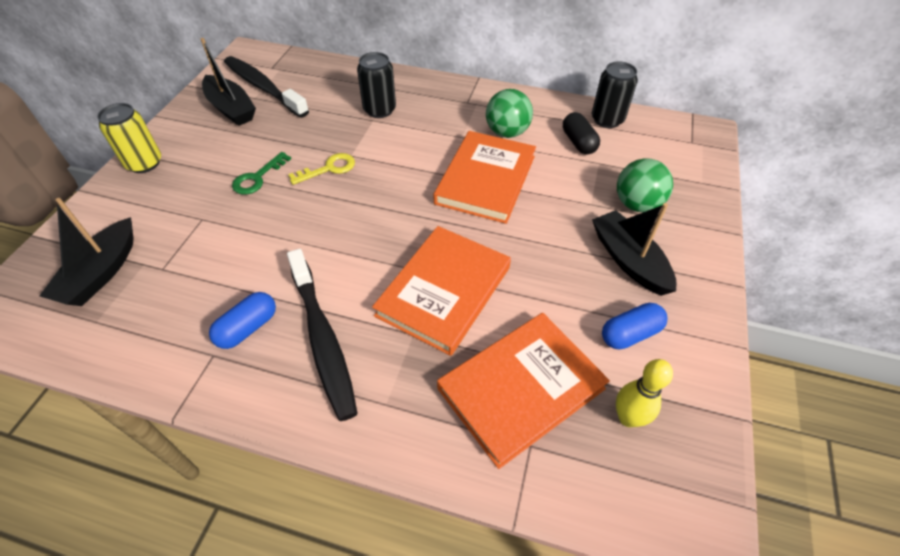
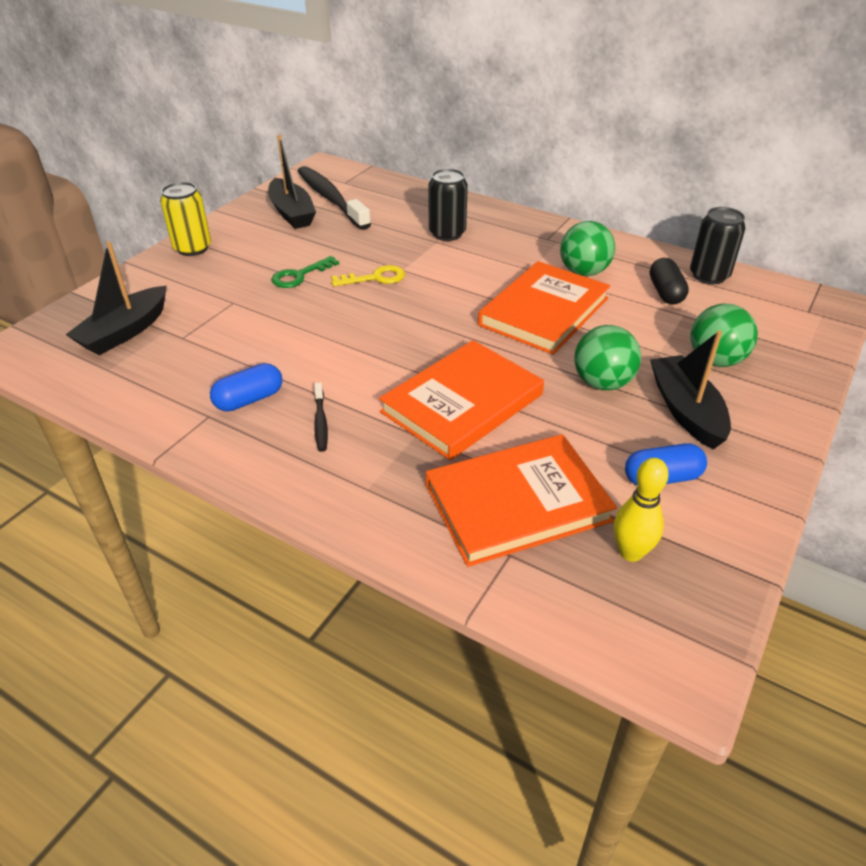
camera: 15 degrees right, 10 degrees down
black toothbrush [287,249,358,421] -> black toothbrush [314,382,328,452], size x0.44
none -> green ball [574,325,641,390]

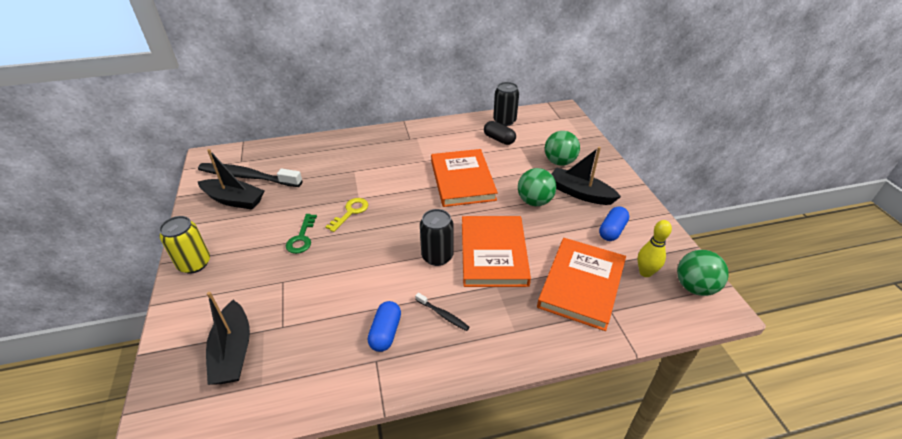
camera: 45 degrees left, 0 degrees up
black can [429,169,468,241] -> black can moved to [420,209,454,266]
green ball [560,221,615,276] -> green ball moved to [677,250,729,296]

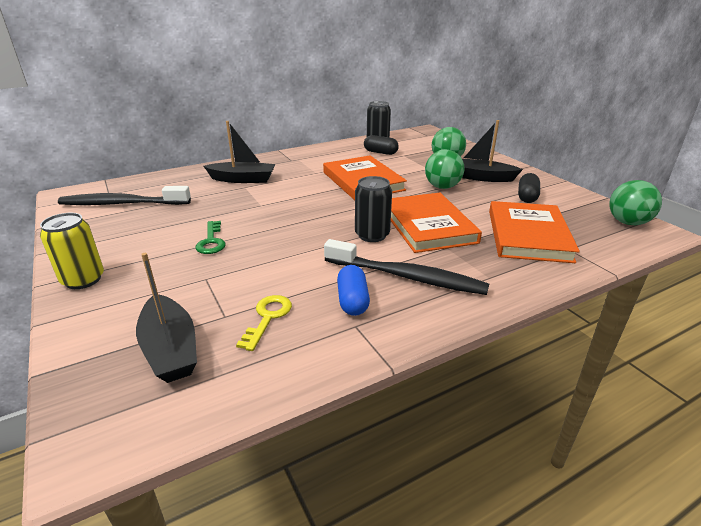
camera: 15 degrees left, 10 degrees down
black boat [198,149,265,210] -> black boat moved to [204,121,276,183]
yellow key [325,198,368,232] -> yellow key moved to [236,295,292,351]
black toothbrush [415,293,470,331] -> black toothbrush [324,239,489,295], size x2.28
blue capsule [599,207,629,241] -> black capsule [518,173,540,203]
yellow bowling pin [637,220,672,277] -> none

